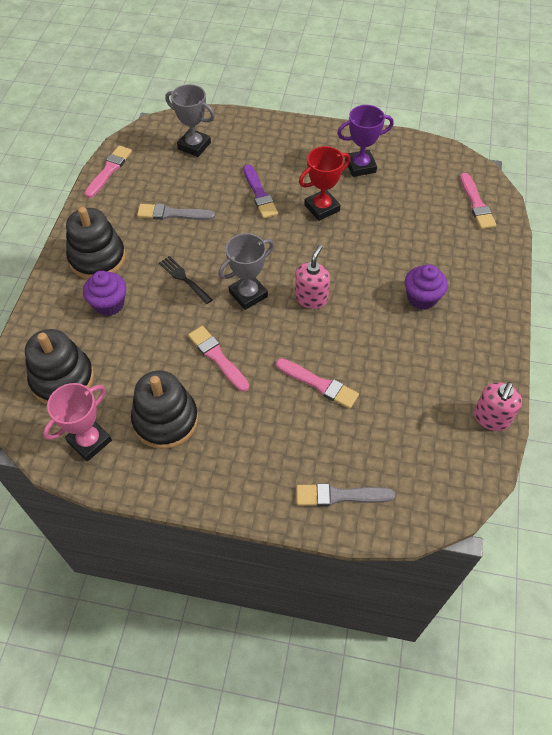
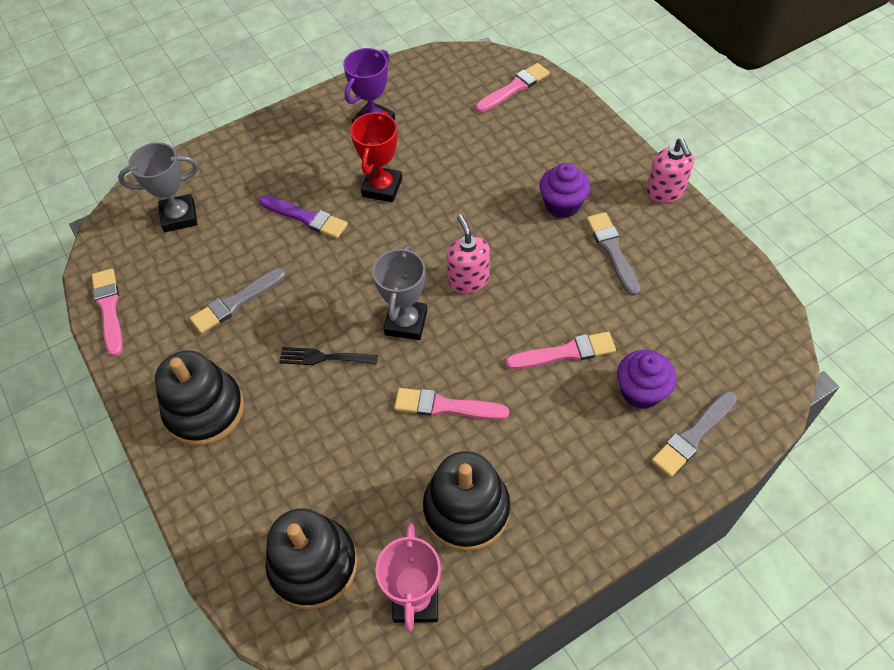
camera: 40 degrees left, 0 degrees up
purple cupcake [83,271,126,316] -> purple cupcake moved to [617,350,677,409]
pink brush [460,173,496,229] -> pink brush turned 75 degrees counterclockwise [475,63,550,113]
pink soap dispenser [474,382,522,431] -> pink soap dispenser moved to [646,138,694,203]
none -> grey brush [586,212,640,296]

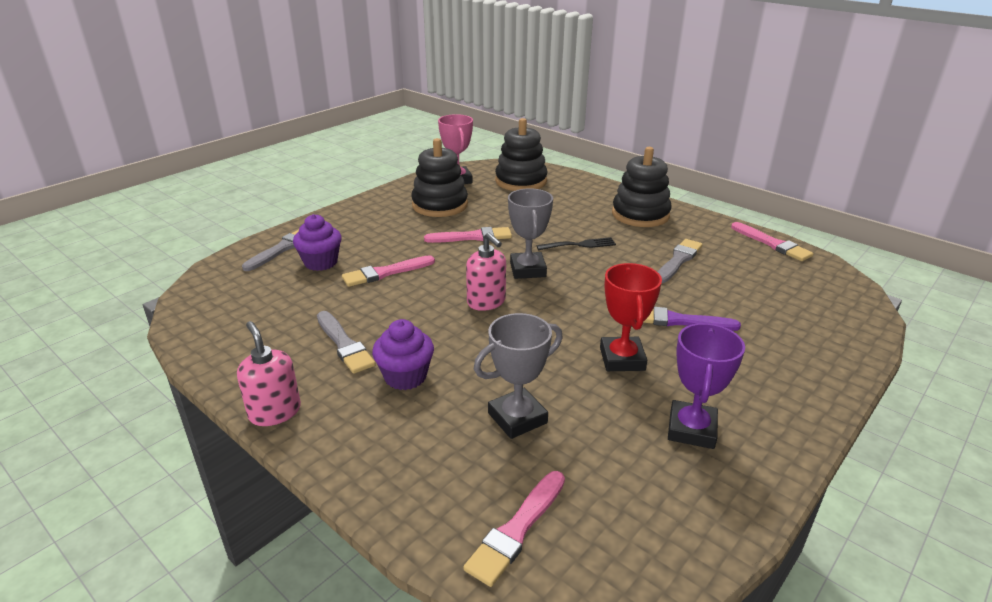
camera: 160 degrees right, 25 degrees down
grey trophy [118,142,198,232] -> grey trophy moved to [474,313,563,439]

